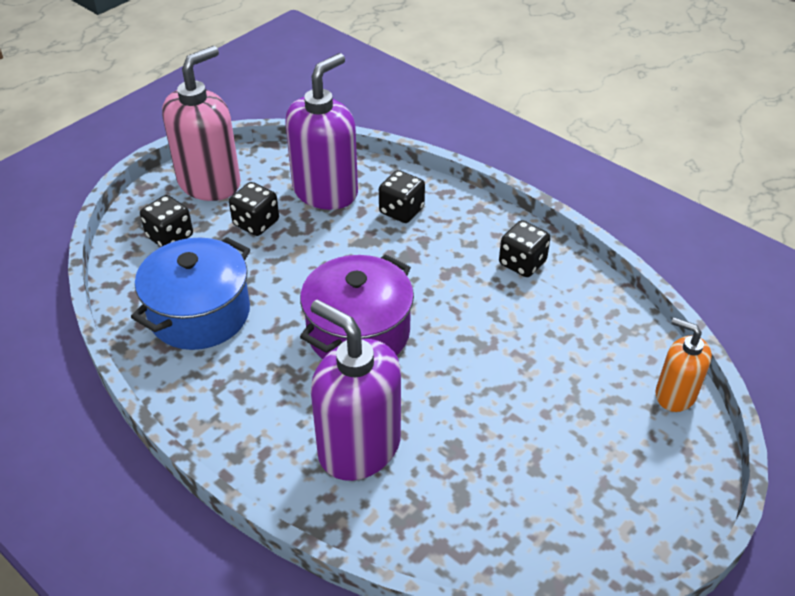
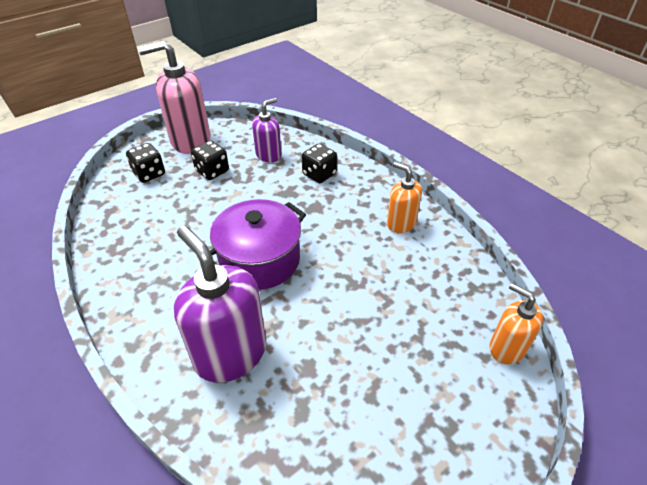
camera: 10 degrees right, 0 degrees up
blue pot [131,237,250,350] -> none
pink soap dispenser [162,46,241,201] -> pink soap dispenser turned 150 degrees counterclockwise [138,41,211,154]
purple soap dispenser [285,53,358,210] -> purple soap dispenser [252,98,282,163], size x0.57
black dice [499,220,551,277] -> orange soap dispenser [387,162,422,233]

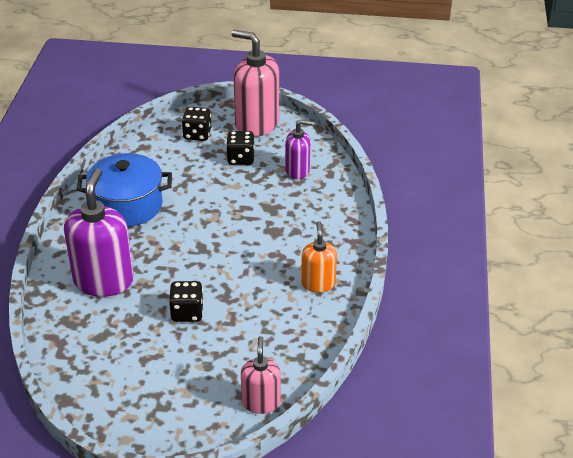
camera: 45 degrees right, 5 degrees down
purple pot [210,199,306,290] -> none
black dice [302,144,337,183] -> black dice moved to [169,281,204,322]
orange soap dispenser [489,283,543,364] -> pink soap dispenser [241,336,281,414]
none -> blue pot [76,153,172,227]

